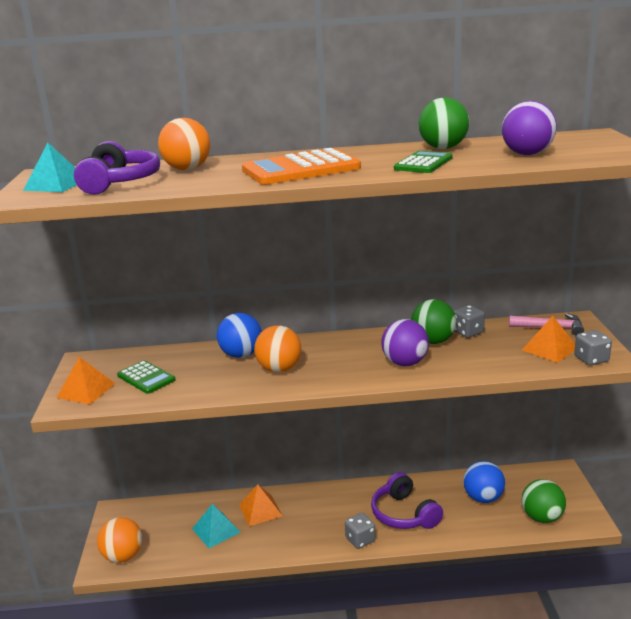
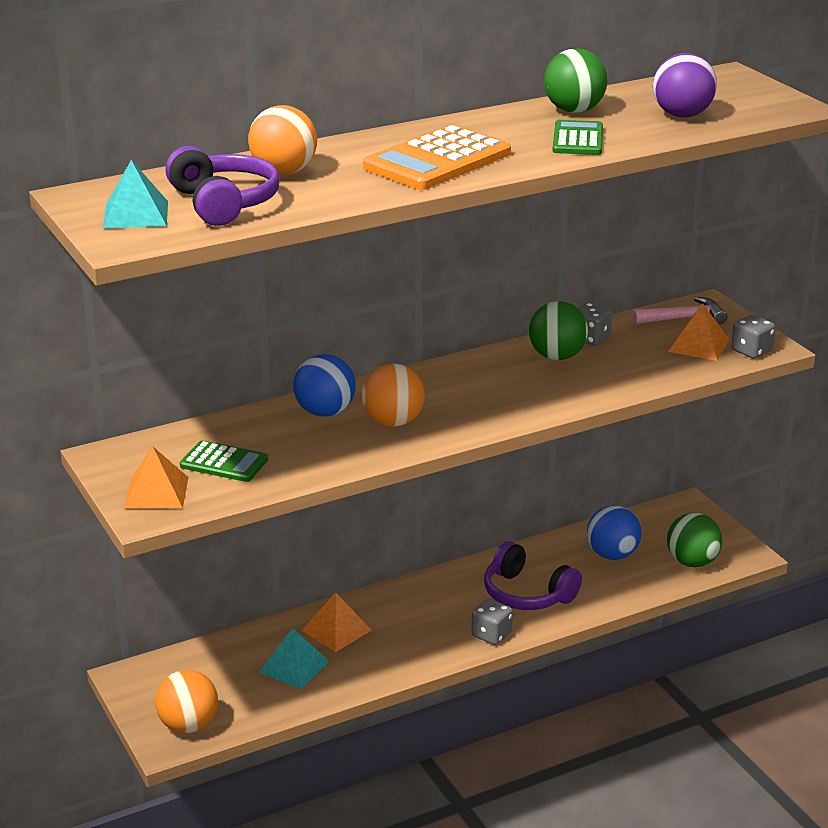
camera: 25 degrees left, 5 degrees up
purple ball [381,319,429,366] -> none

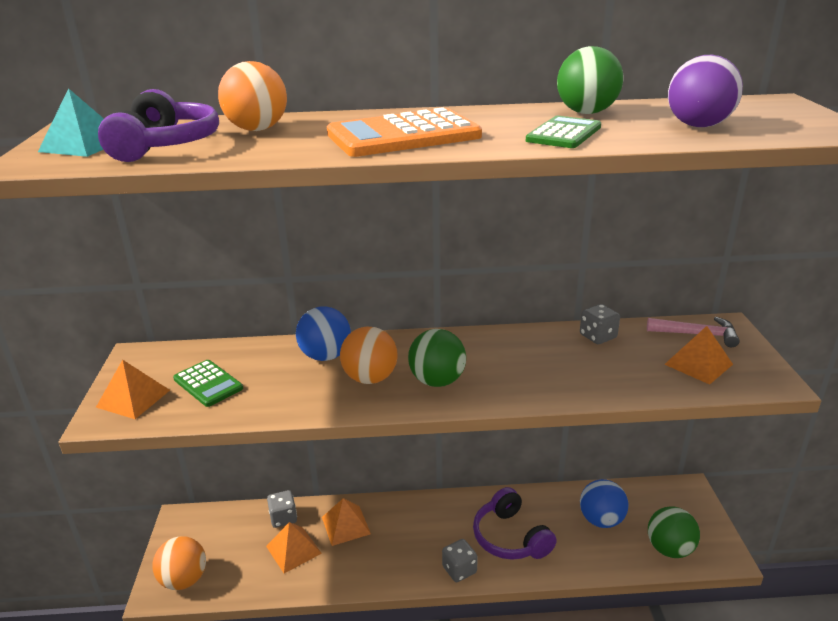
camera: 25 degrees right, 0 degrees up
turquoise pyramid [258,628,329,689] -> orange pyramid [266,522,322,573]
green ball [529,301,588,360] -> green ball moved to [408,329,466,387]
grey dice [731,315,775,359] -> grey dice moved to [267,490,297,528]

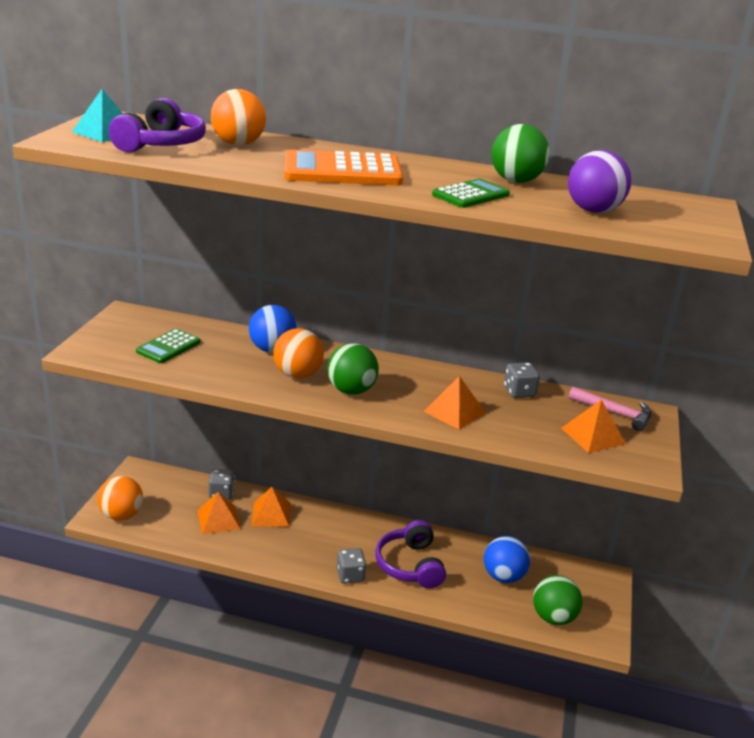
camera: 15 degrees right, 0 degrees up
orange pyramid [96,360,170,419] -> orange pyramid moved to [423,376,486,430]
green calculator [173,360,243,407] -> green calculator turned 60 degrees clockwise [136,329,201,363]

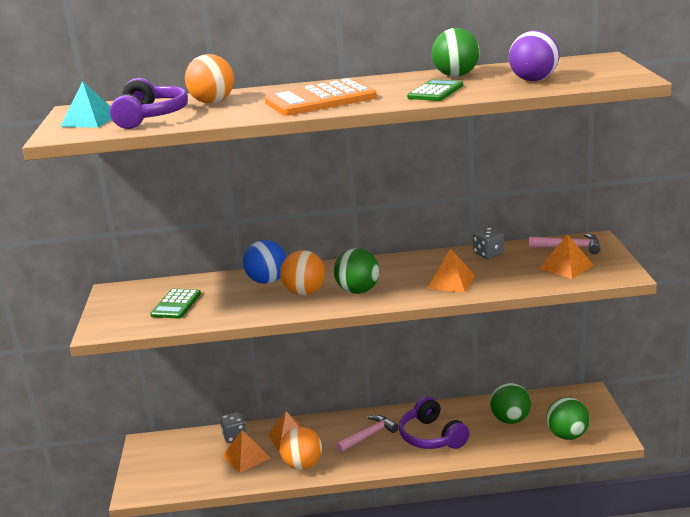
camera: 15 degrees left, 5 degrees down
orange ball [97,476,143,521] -> orange ball moved to [280,427,322,470]
grey dice [337,548,366,584] -> none
blue ball [484,536,530,583] -> green ball [490,383,531,424]
none -> pink hammer [336,415,399,453]

